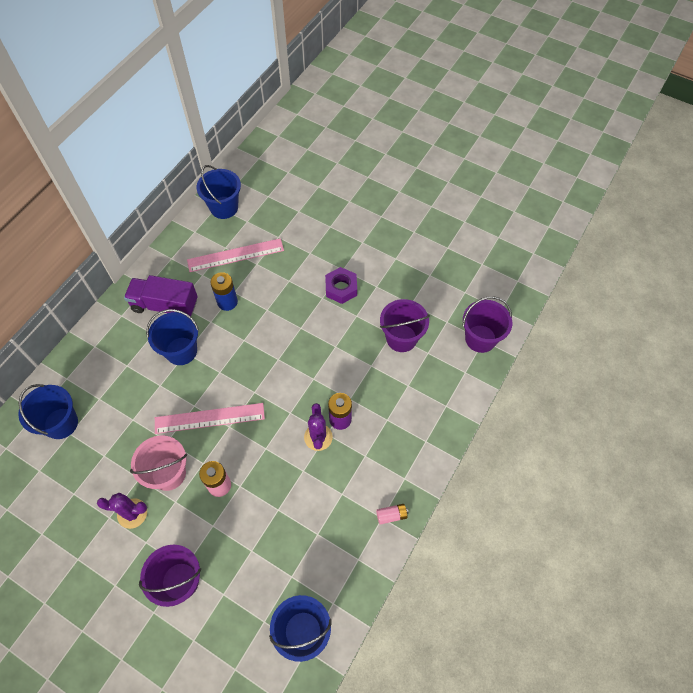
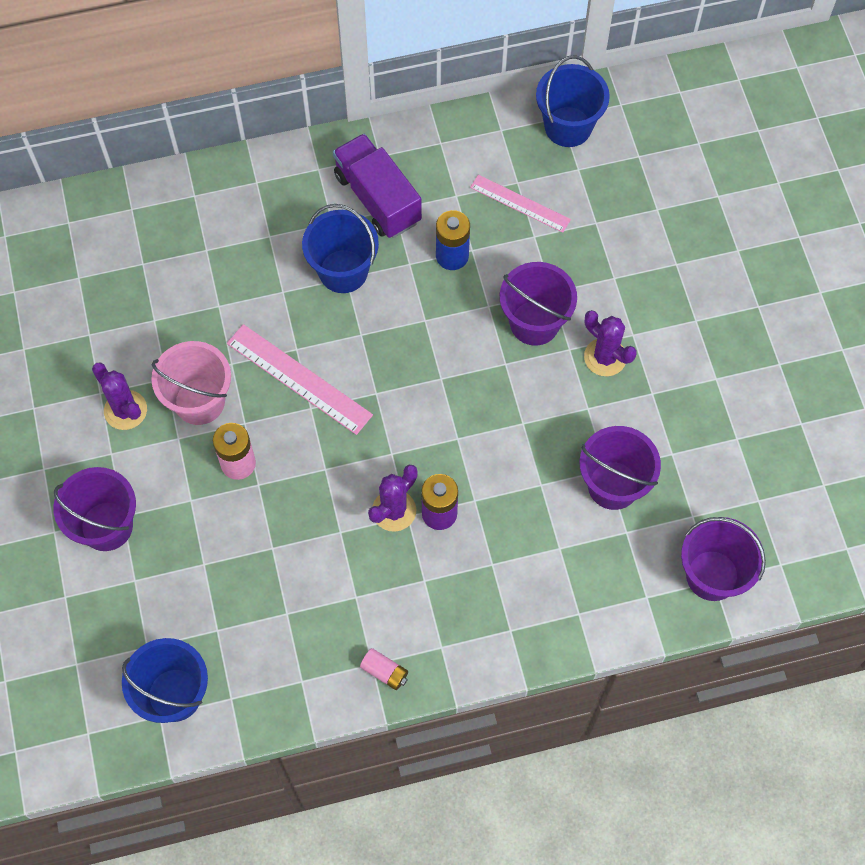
camera: 45 degrees right, 5 degrees up
blue bucket [18,384,78,439] -> none
pink ruler [187,238,284,272] -> pink ruler [470,175,571,233], size x0.66
purple nut [325,267,357,304] -> purple cactus [584,310,637,376]
none -> purple bucket [500,262,577,346]

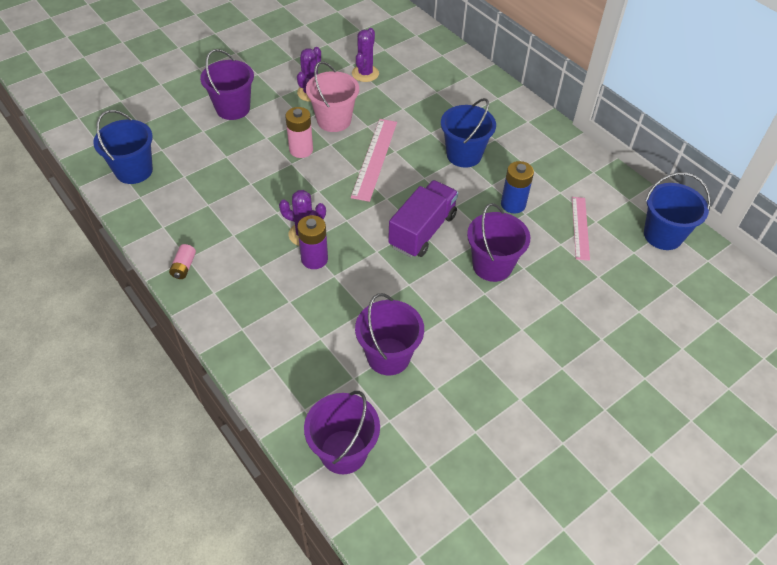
camera: 65 degrees right, 15 degrees down
purple truck [333,134,422,238] -> purple truck moved to [388,180,458,258]
purple cactus [584,310,637,376] -> purple cactus moved to [352,28,379,82]

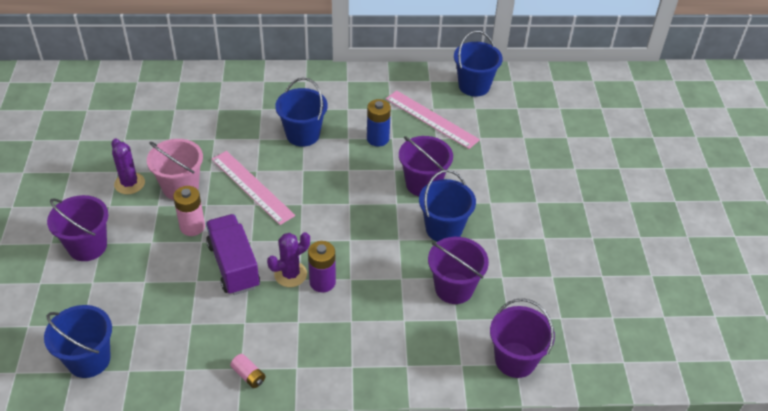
camera: 55 degrees left, 5 degrees down
purple cactus [352,28,379,82] -> none
purple truck [388,180,458,258] -> purple truck moved to [206,214,260,295]
pink ruler [572,197,590,261] -> pink ruler [386,90,480,149], size x1.51
none -> blue bucket [419,170,476,242]

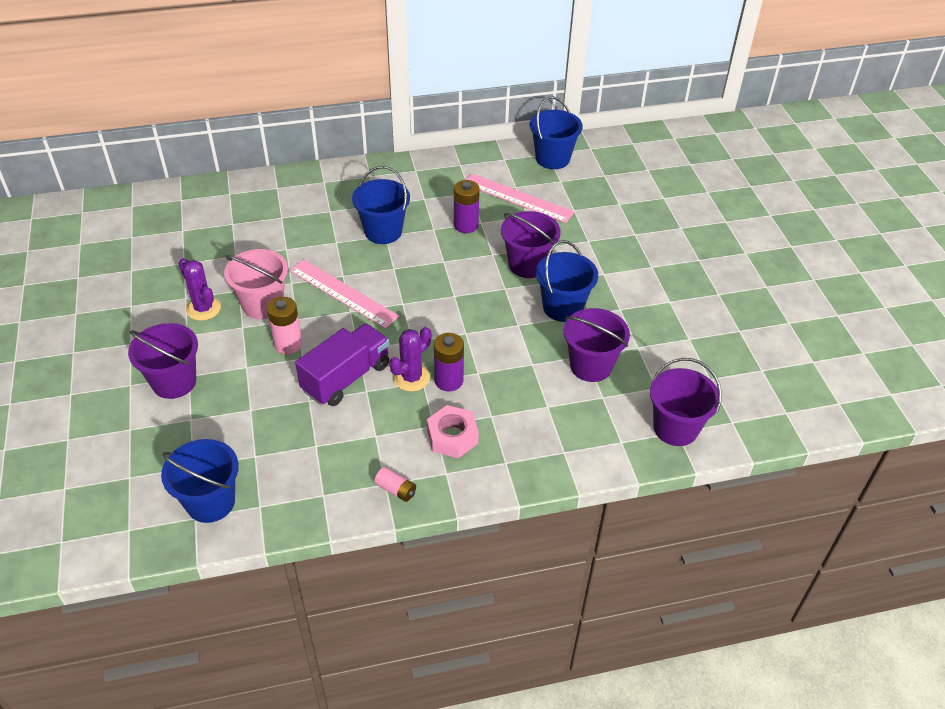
camera: 10 degrees left, 0 degrees up
purple truck [206,214,260,295] -> purple truck turned 75 degrees clockwise [295,323,390,406]
blue battery [367,99,391,146] -> purple battery [454,180,480,233]
none -> pink nut [427,405,479,458]

